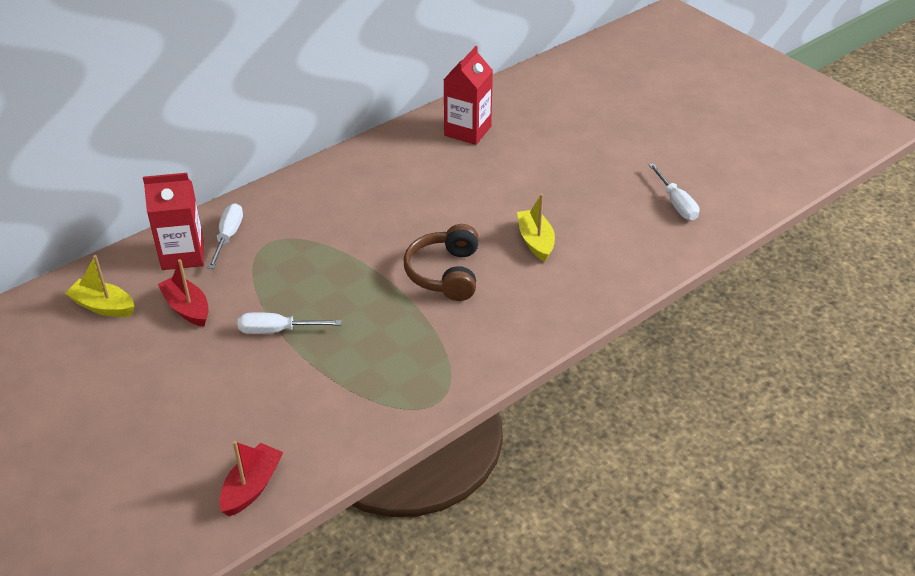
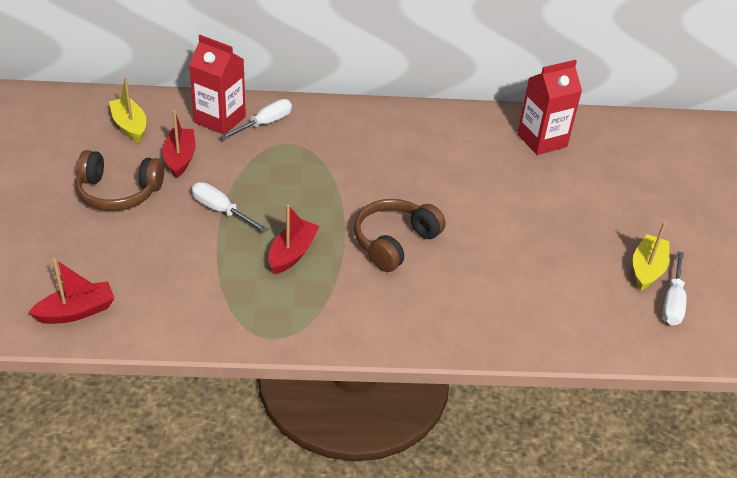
camera: 35 degrees right, 0 degrees up
yellow boat [517,194,555,262] -> yellow boat moved to [633,222,670,291]
none -> brown headphones [75,150,164,211]
none -> red boat [268,205,319,274]

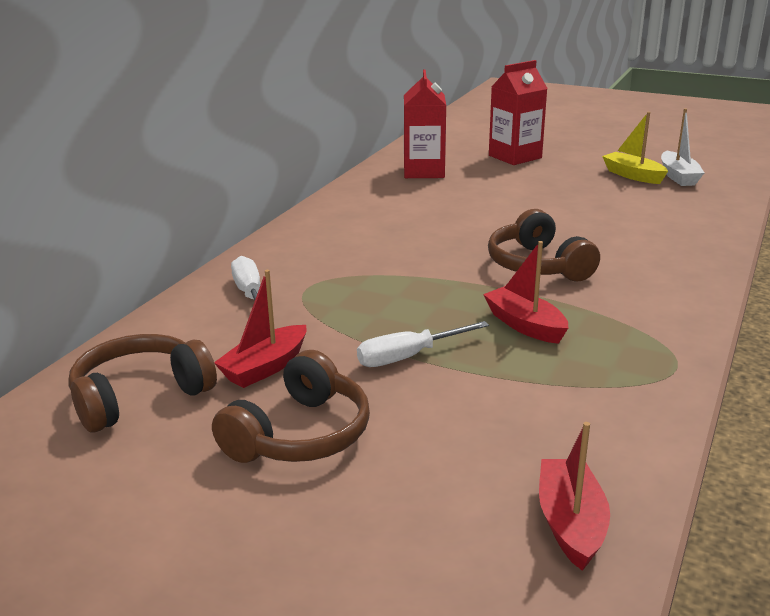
camera: 60 degrees left, 15 degrees down
yellow boat [109,77,146,143] -> brown headphones [68,334,217,433]
red boat [162,110,196,178] -> red boat turned 75 degrees counterclockwise [214,270,307,388]
red carton [189,35,246,135] -> red carton moved to [489,60,548,165]
white screwdriver [663,251,686,325] -> white boat [661,108,704,186]

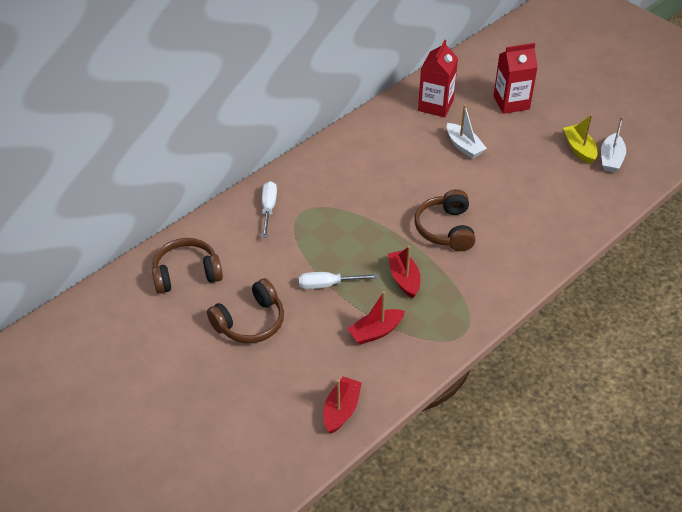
camera: 20 degrees right, 20 degrees up
red boat [214,270,307,388] -> red boat moved to [347,291,405,345]
none -> white boat [447,105,487,159]

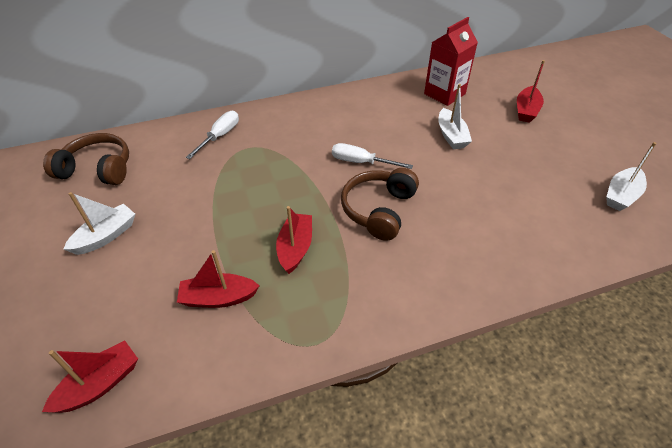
camera: 25 degrees right, 0 degrees up
brown headphones [207,278,284,343] -> white boat [63,192,135,255]
white screwdriver [299,272,378,289] -> white screwdriver moved to [332,143,413,169]
red carton [493,43,538,114] -> red boat [517,60,545,123]
yellow boat [563,114,598,164] -> none

